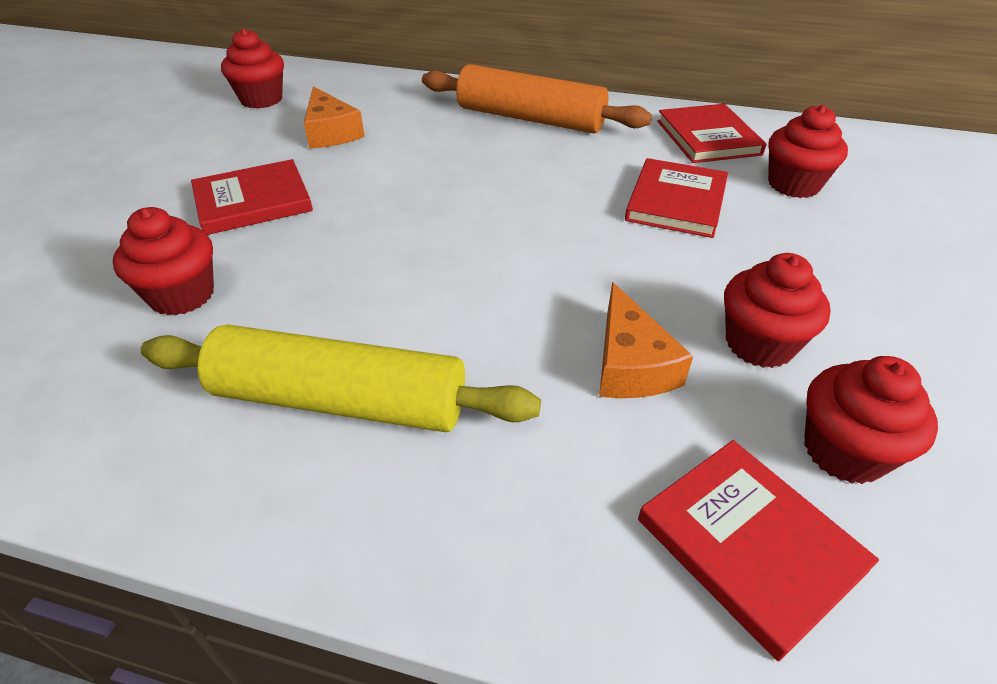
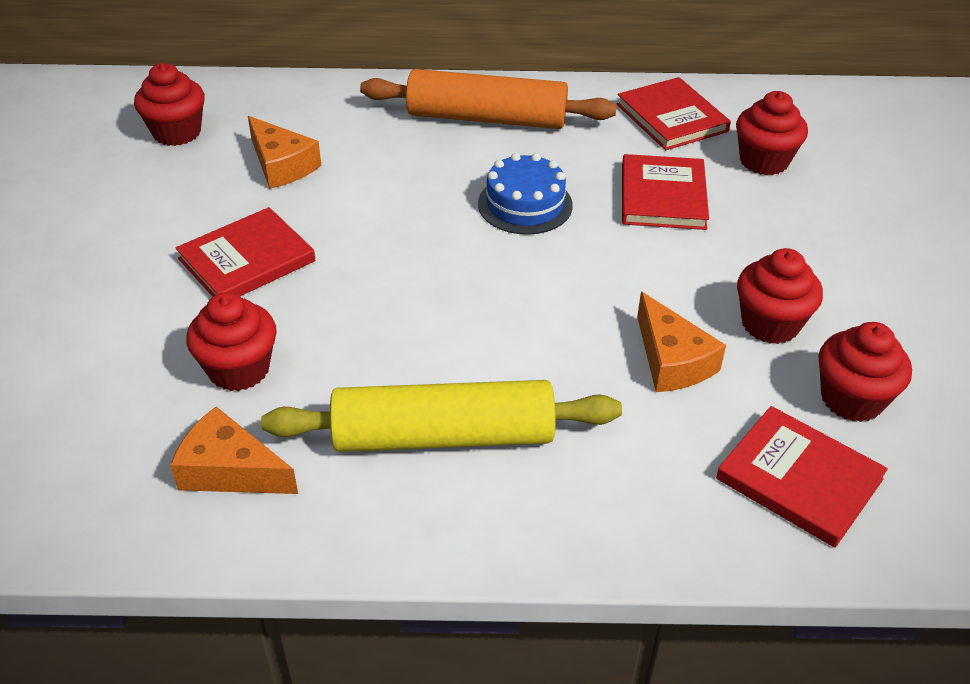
camera: 15 degrees left, 0 degrees up
none -> orange cheese [170,407,298,494]
none -> blue cake [478,153,573,235]

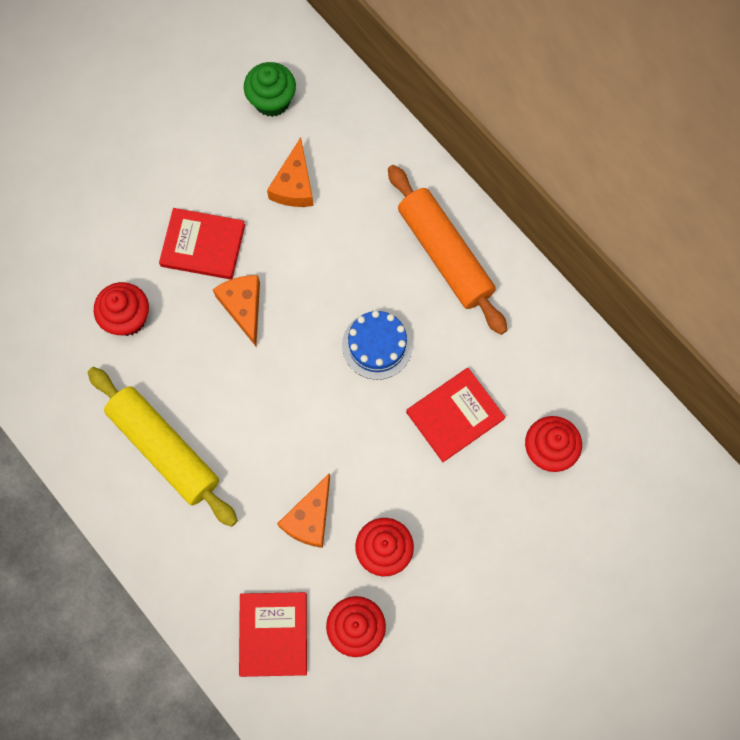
camera: 50 degrees right, 30 degrees up
red cupcake [134,63,205,146] -> green cupcake [244,62,296,117]
orange cheese [170,407,298,494] -> orange cheese moved to [213,275,260,346]
red book [617,77,731,150] -> none

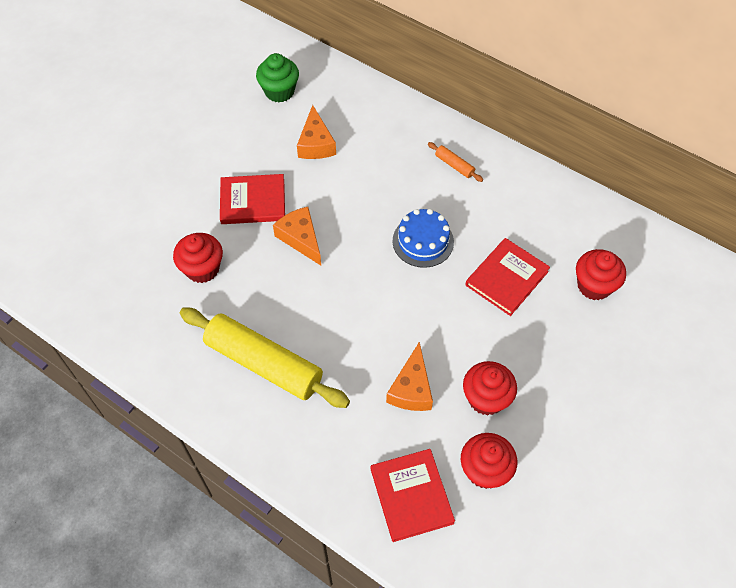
camera: 15 degrees left, 15 degrees down
orange rolling pin [388,165,507,335] -> orange rolling pin [428,142,483,182], size x0.41

